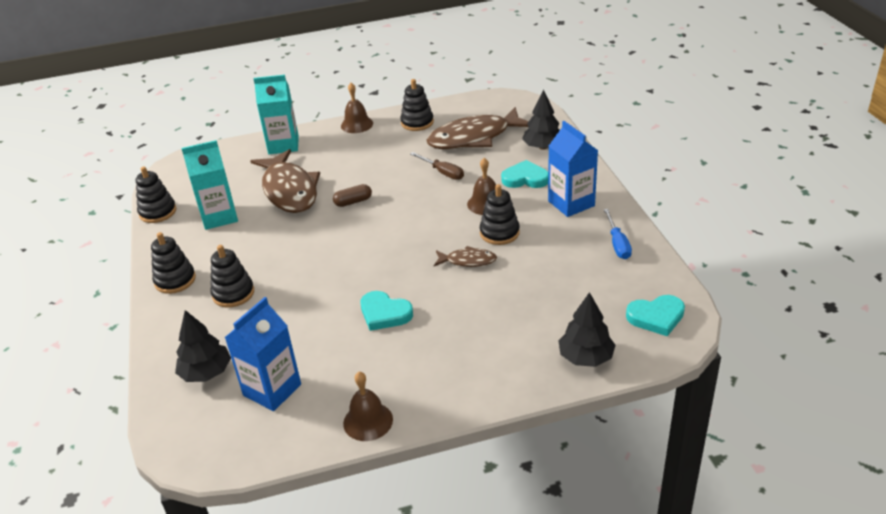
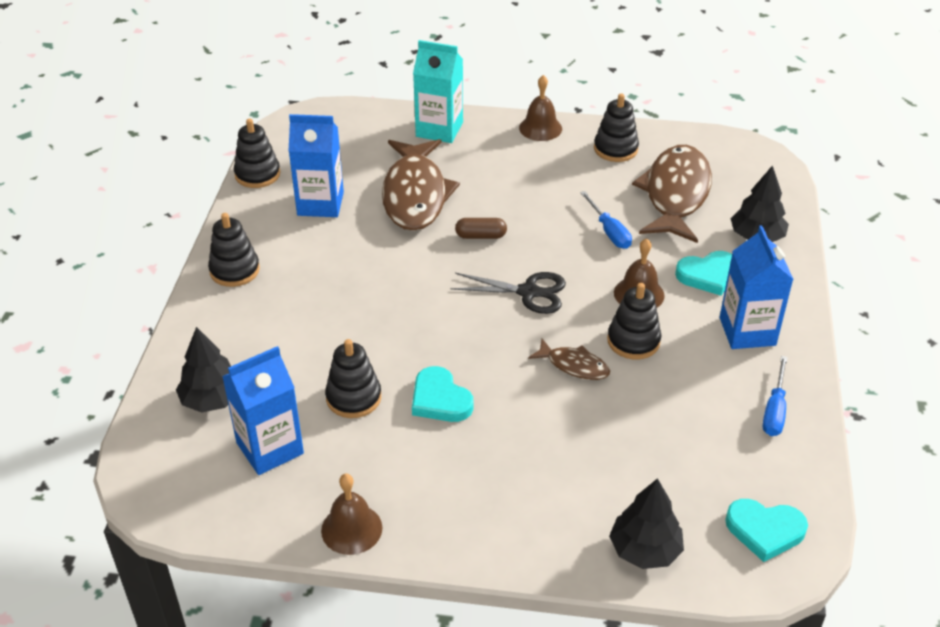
camera: 20 degrees right, 5 degrees up
turquoise carton [181,140,238,230] -> blue carton [289,114,344,217]
black stacking toy [211,245,254,307] -> black stacking toy moved to [325,339,381,418]
brown screwdriver [410,152,464,180] -> blue screwdriver [580,191,632,249]
brown fish [427,107,529,149] -> brown fish turned 105 degrees clockwise [632,145,712,243]
turquoise heart [501,160,548,188] -> turquoise heart turned 135 degrees clockwise [675,251,732,296]
none -> black scissors [451,272,566,314]

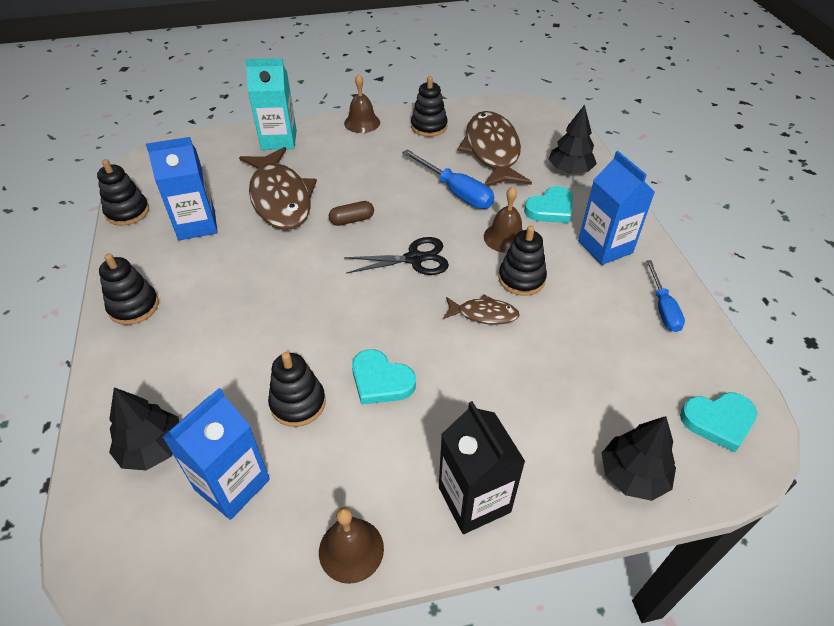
camera: 20 degrees left, 5 degrees up
blue screwdriver [580,191,632,249] -> blue screwdriver [402,149,494,209], size x1.50
none -> black carton [439,401,525,534]

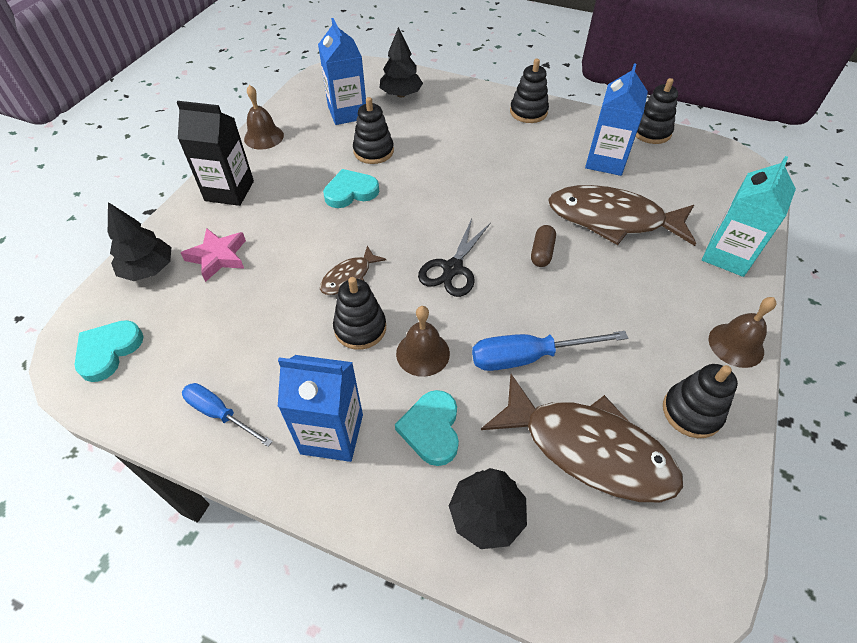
camera: 125 degrees right, 5 degrees up
none -> pink star [181,228,246,282]

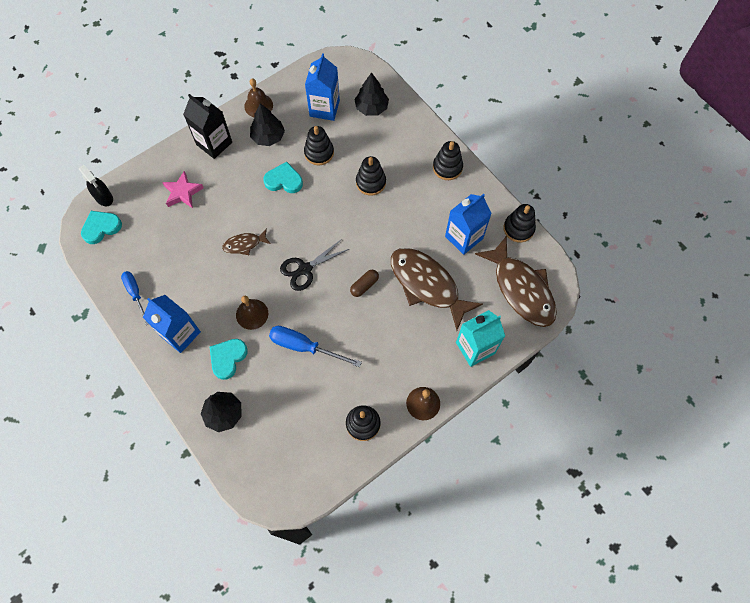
camera: 30 degrees right, 15 degrees up
black tree [108,202,171,281] -> black tree moved to [250,103,285,146]
black stacking toy [333,277,386,350] -> black stacking toy moved to [356,156,386,196]
brown fish [481,374,683,502] -> brown fish moved to [475,236,557,327]
none -> black spray bottle [79,165,113,206]

